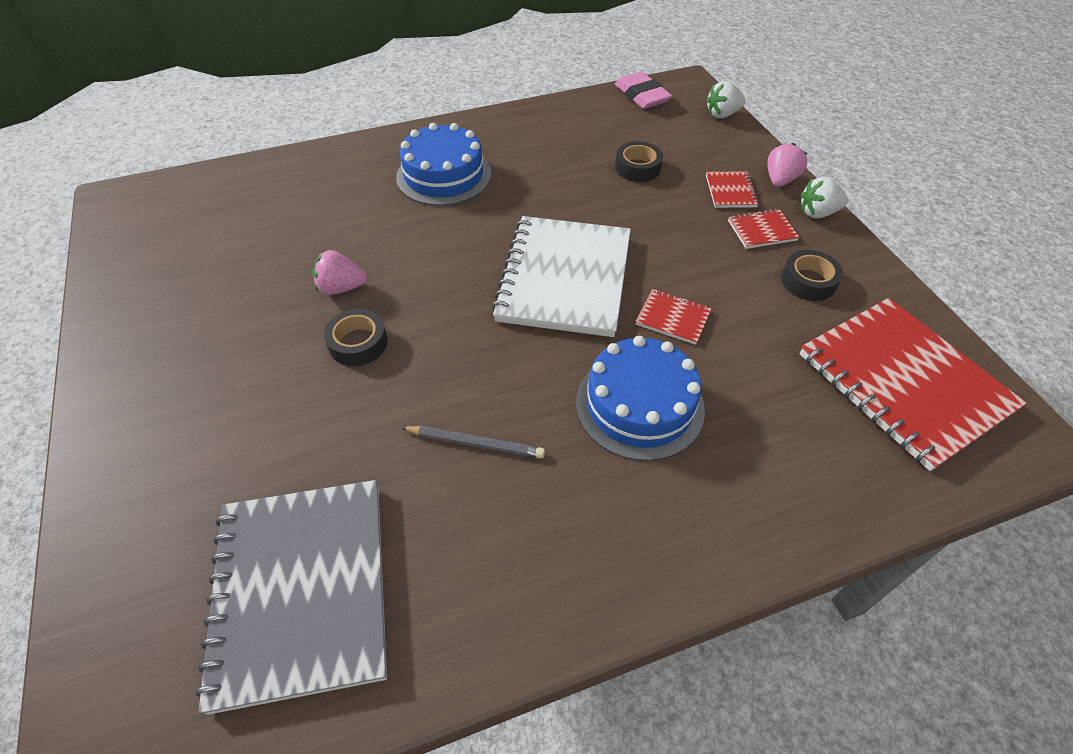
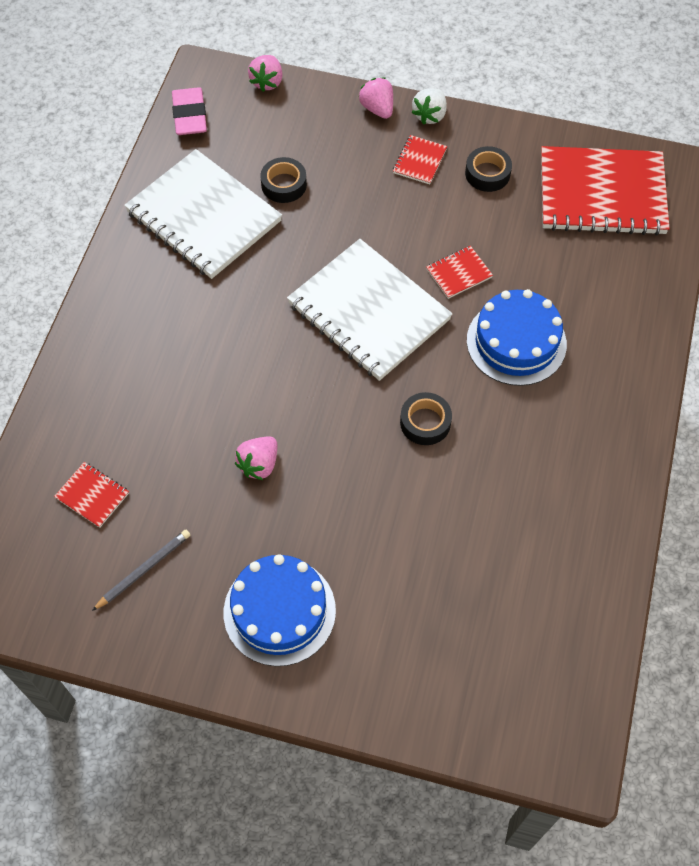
camera: 55 degrees left, 10 degrees up
grey notebook [195,480,387,715] -> none
black tape [324,309,388,366] -> black tape moved to [400,392,452,445]
blue cake [396,123,491,206] -> blue cake moved to [224,554,336,666]
grey pencil [401,426,545,458] -> grey pencil moved to [92,530,190,611]
pink eraser [615,72,672,109] -> pink eraser turned 75 degrees clockwise [172,87,207,135]
white strawberry [706,81,746,118] -> pink strawberry [248,55,283,92]
red notebook [706,171,759,208] -> red notebook moved to [54,462,129,528]
none -> white notebook [124,149,282,279]

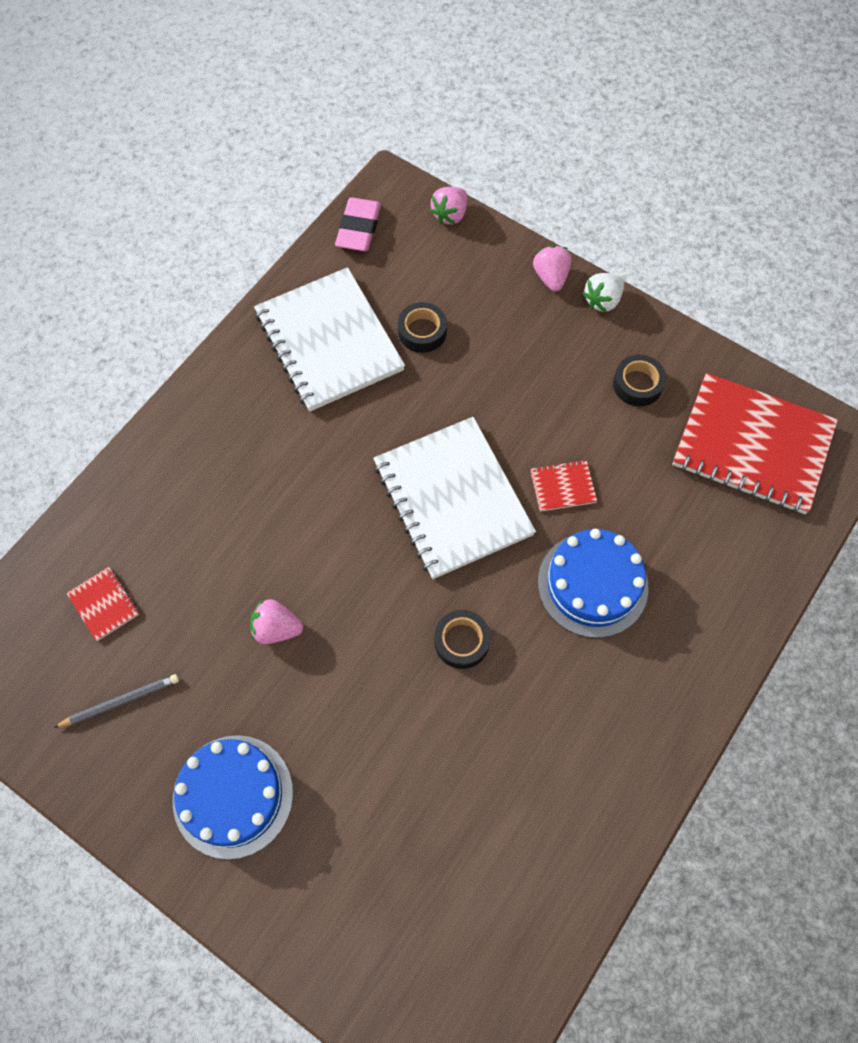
camera: 20 degrees right, 5 degrees up
pink strawberry [235,436,277,480] -> pink strawberry turned 45 degrees clockwise [250,599,303,644]
red notebook [393,135,447,184] -> none

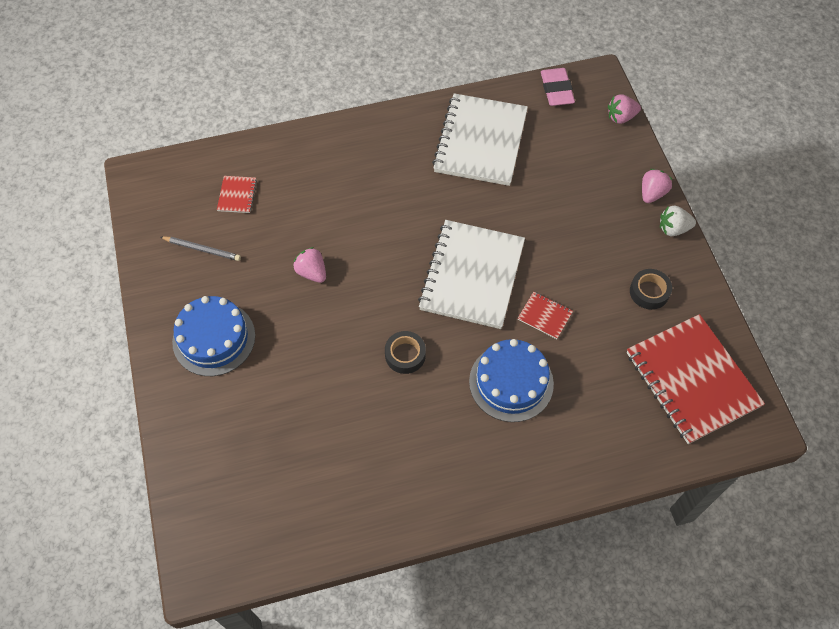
camera: 40 degrees right, 5 degrees down
pink eraser [335,197,381,251] -> pink eraser turned 60 degrees counterclockwise [541,68,575,106]
black tape [398,302,447,353] -> none

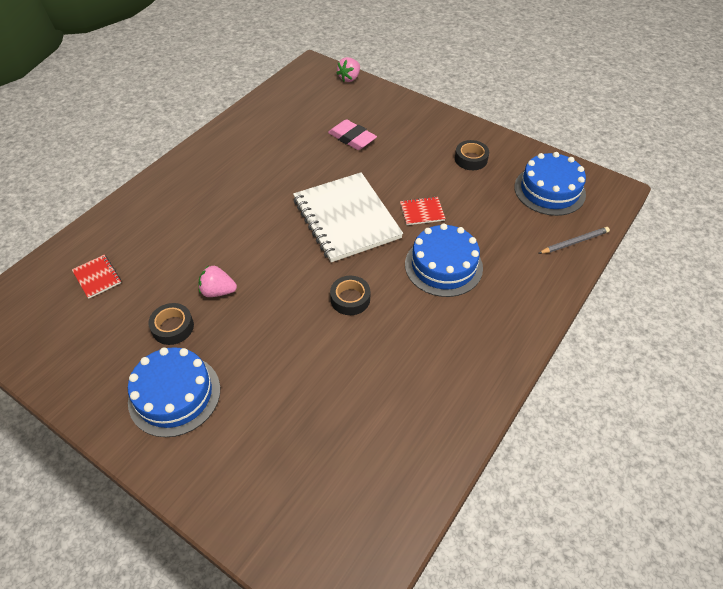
camera: 40 degrees left, 10 degrees down
grey pencil [161,236,241,261] -> grey pencil moved to [538,227,610,254]
white notebook [432,93,528,186] -> none
pink eraser [541,68,575,106] -> pink eraser moved to [328,119,377,150]
red notebook [627,314,765,444] -> blue cake [514,152,586,216]
pink strawberry [642,169,673,203] -> none
white strawberry [660,206,696,236] -> none
none -> black tape [148,303,194,345]

